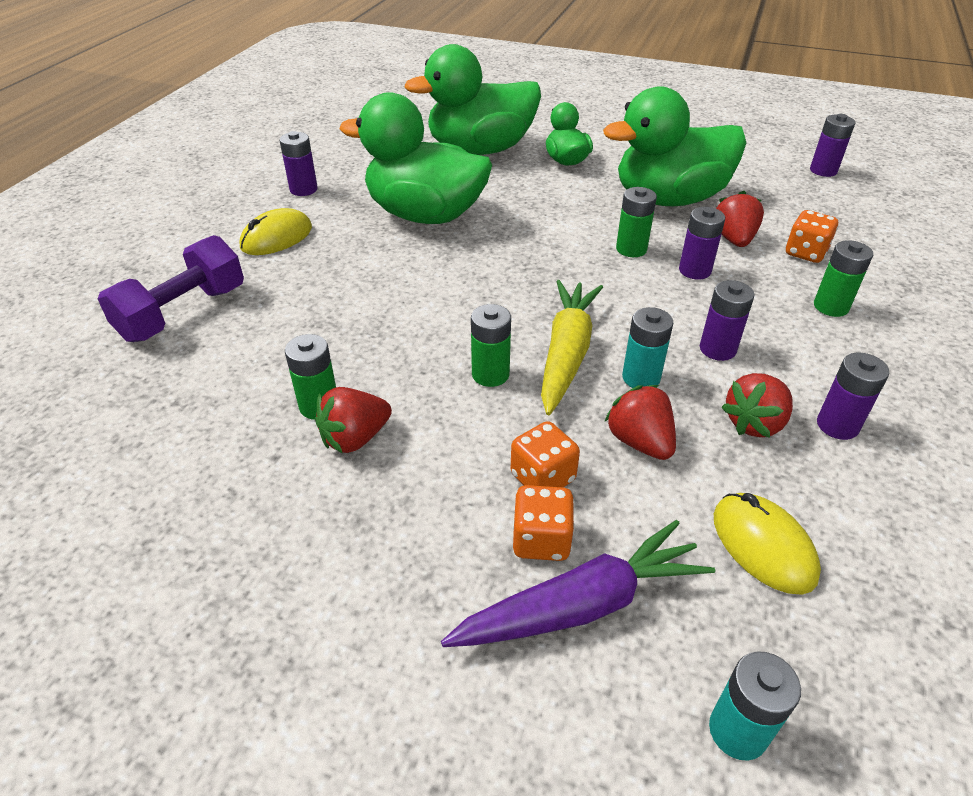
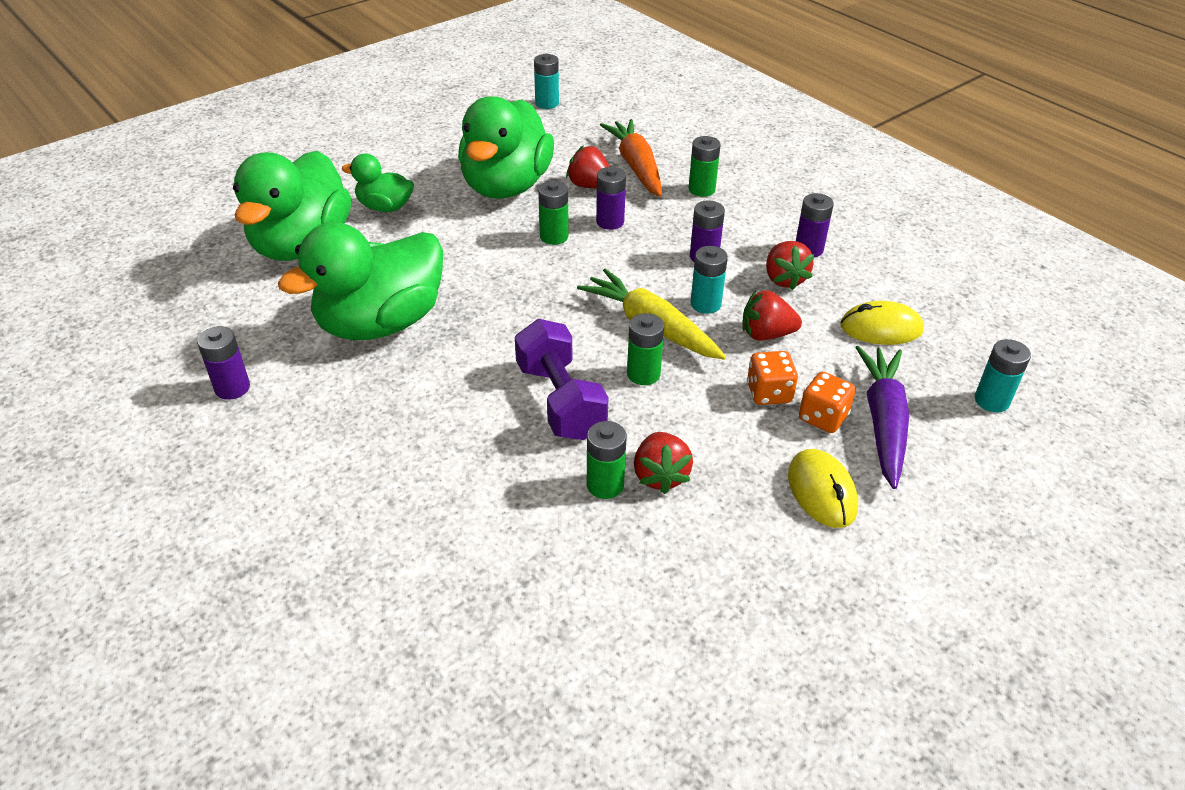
camera: 60 degrees left, 0 degrees up
purple dumbbell [98,235,244,342] -> purple dumbbell moved to [515,319,608,440]
yellow mouse [240,208,312,255] -> yellow mouse moved to [788,449,858,528]
orange dice [786,210,839,263] -> orange carrot [600,119,662,197]
purple battery [810,114,855,177] -> turquoise battery [534,53,559,109]

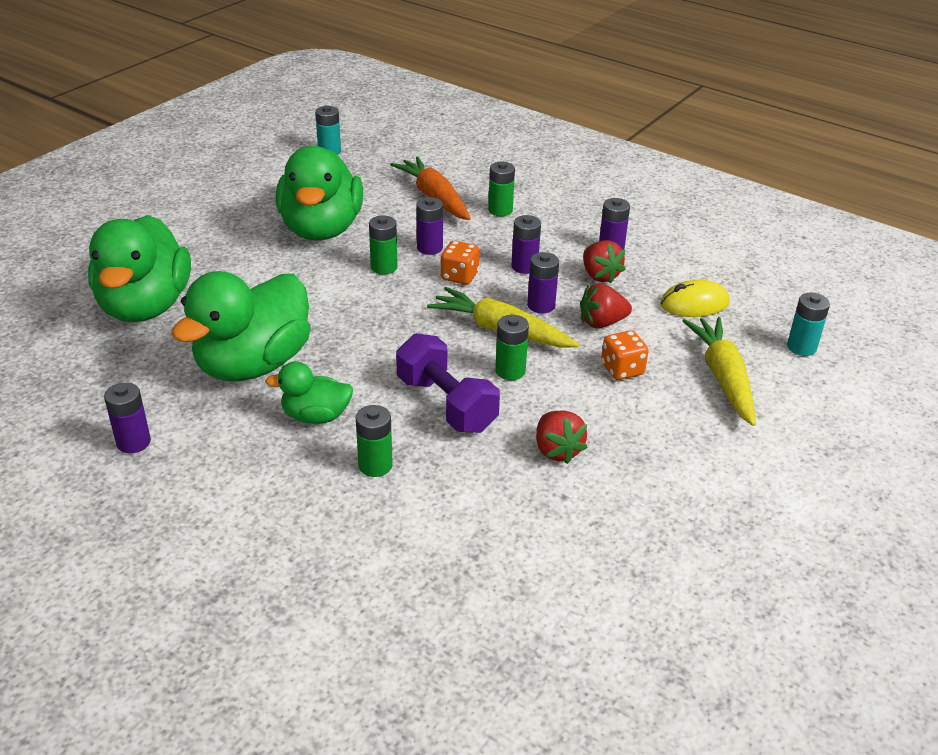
camera: 15 degrees left, 5 degrees down
green duck [342,153,414,212] -> green duck moved to [265,361,353,424]
red strawberry [566,145,610,189] -> none
green battery [587,421,627,499] -> green battery moved to [356,405,393,477]
turquoise battery [690,246,728,314] -> purple battery [527,252,559,313]
yellow mouse [788,449,858,528] -> none
orange dice [799,372,856,433] -> orange dice moved to [441,241,479,285]
purple carrot [855,346,909,489] -> yellow carrot [683,317,756,426]

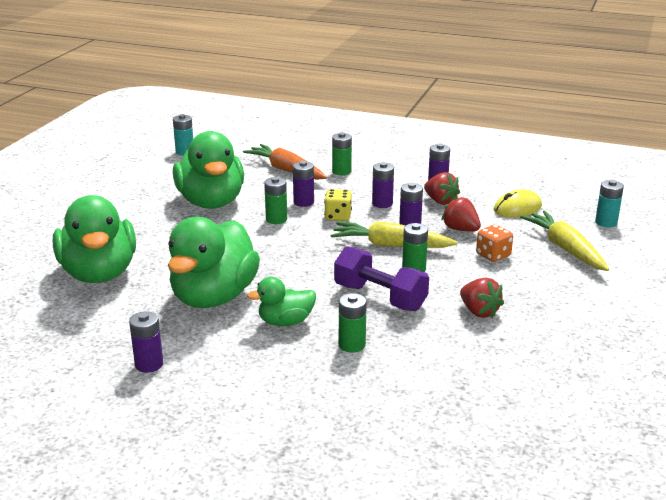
camera: 15 degrees left, 10 degrees down
orange dice [441,241,479,285] -> yellow dice [324,189,352,221]
red strawberry [580,283,632,328] -> red strawberry turned 75 degrees clockwise [441,196,481,232]

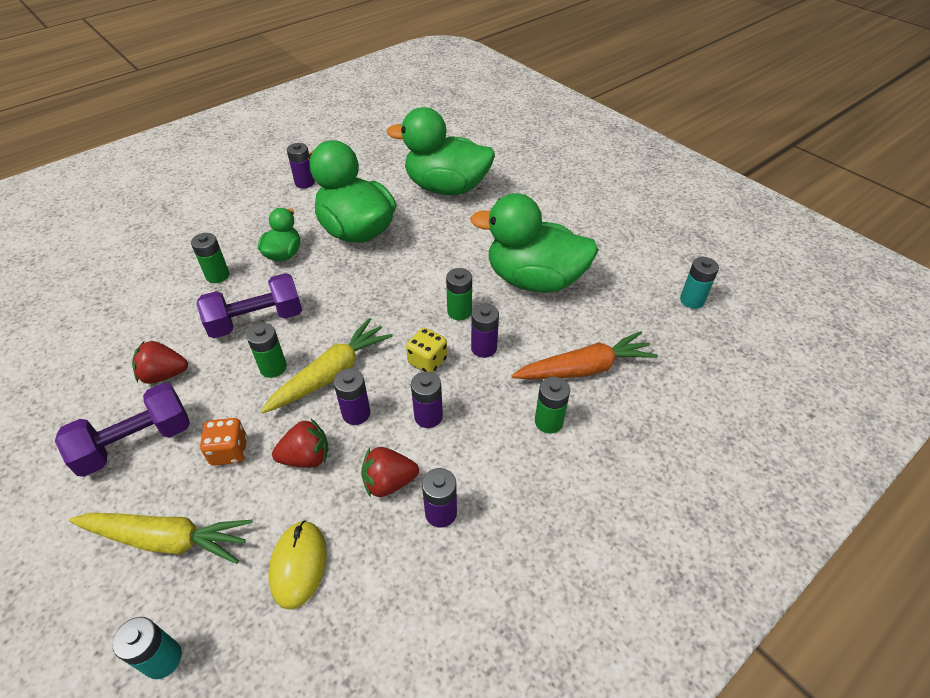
camera: 120 degrees right, 20 degrees up
none -> purple dumbbell [55,383,190,477]

